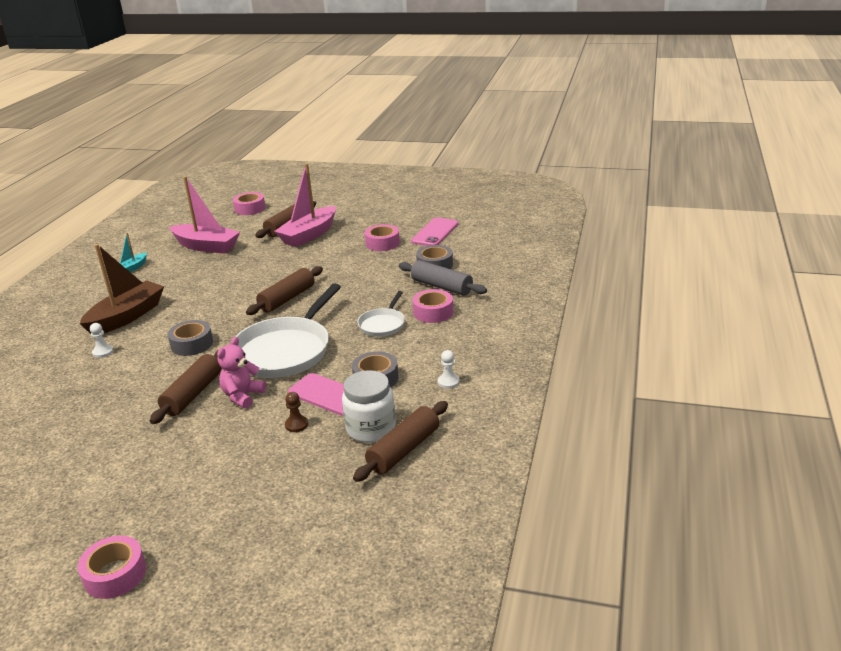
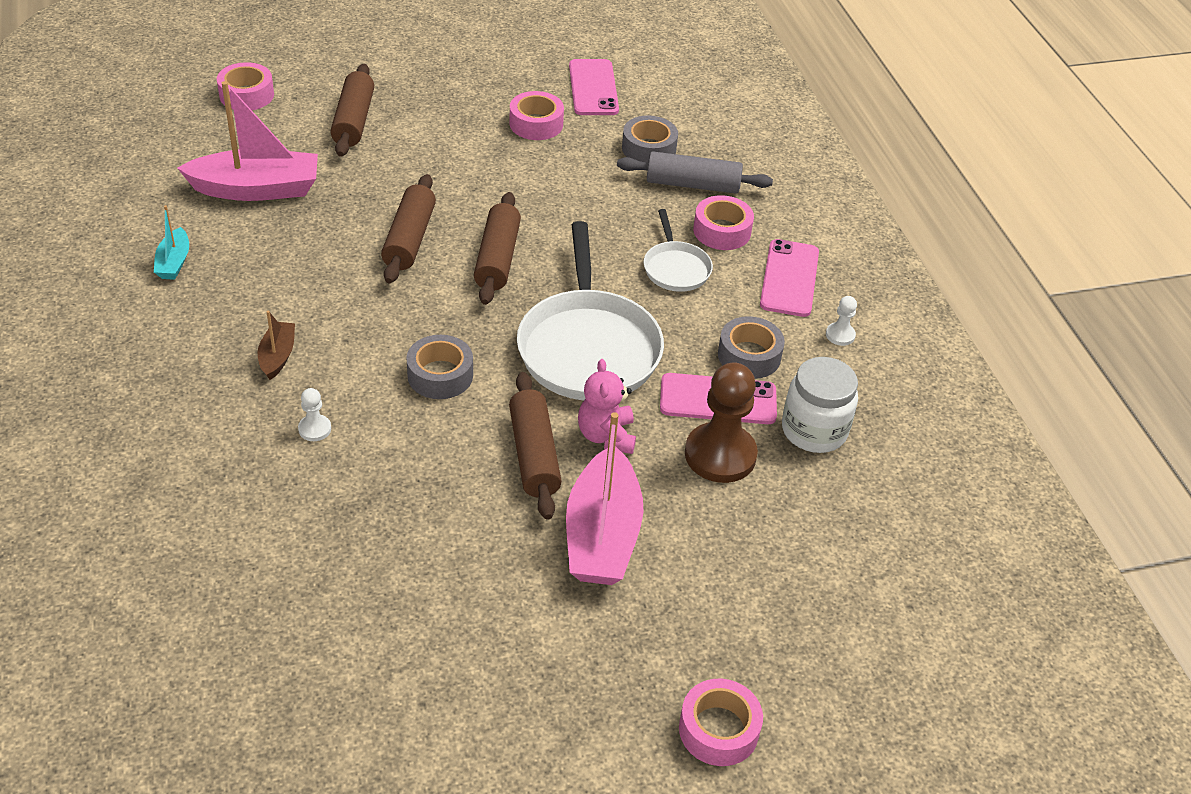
camera: 35 degrees left, 15 degrees up
brown boat [80,244,164,334] -> brown boat [258,310,295,380], size x0.49
pink boat [274,163,336,247] -> pink boat moved to [566,412,644,585]
brown pawn [285,392,308,432] -> brown pawn [685,362,758,483], size x2.23
brown rolling pin [353,401,448,482] -> brown rolling pin moved to [381,174,436,283]
none -> pink phone [760,239,819,317]

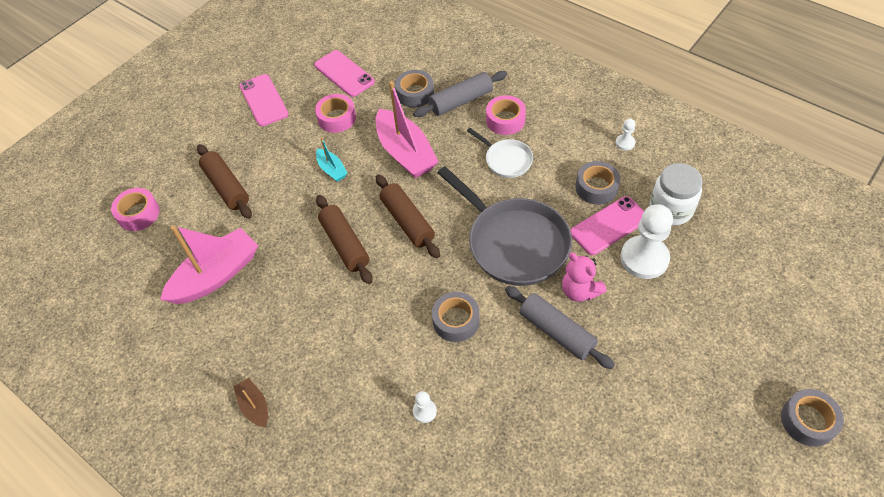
camera: 30 degrees left, 10 degrees up
turquoise boat [154,205,189,280] -> turquoise boat moved to [316,137,348,182]
brown boat [258,310,295,380] -> brown boat moved to [233,378,268,427]
brown rolling pin [509,372,562,520] -> grey rolling pin [505,286,615,369]
white pan [517,221,664,400] -> grey pan [437,166,572,286]
pink boat [566,412,644,585] -> pink boat moved to [376,81,439,178]
pink tape [679,679,763,766] -> grey tape [781,389,844,447]
brown pawn [685,362,758,483] -> white pawn [620,204,673,279]
pink phone [760,239,819,317] -> pink phone moved to [239,74,289,126]

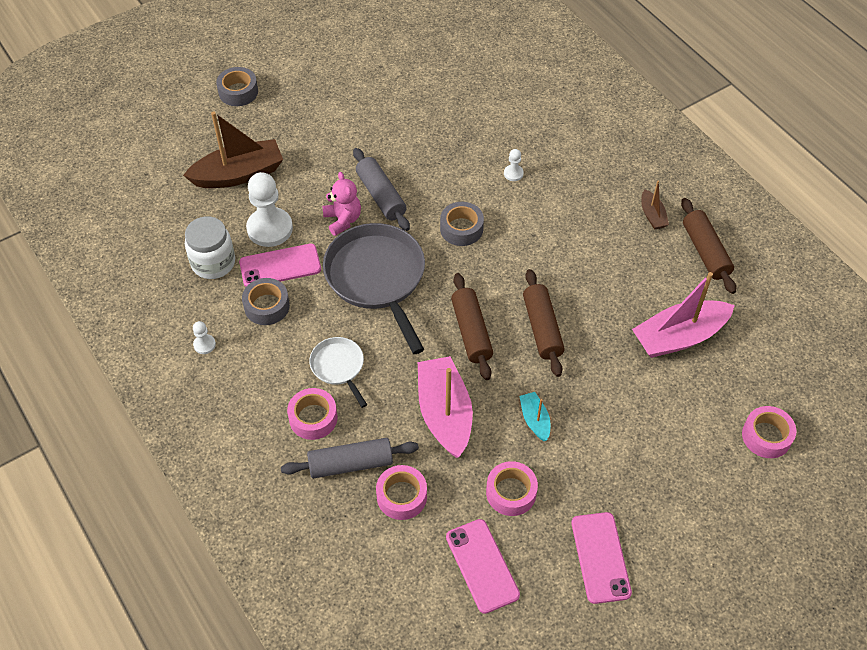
camera: 165 degrees left, 0 degrees up
brown rolling pin [197,144,252,219] -> brown rolling pin moved to [681,198,736,294]
grey tape [395,70,434,108] -> pink tape [376,465,427,520]
none -> brown boat [183,112,283,188]

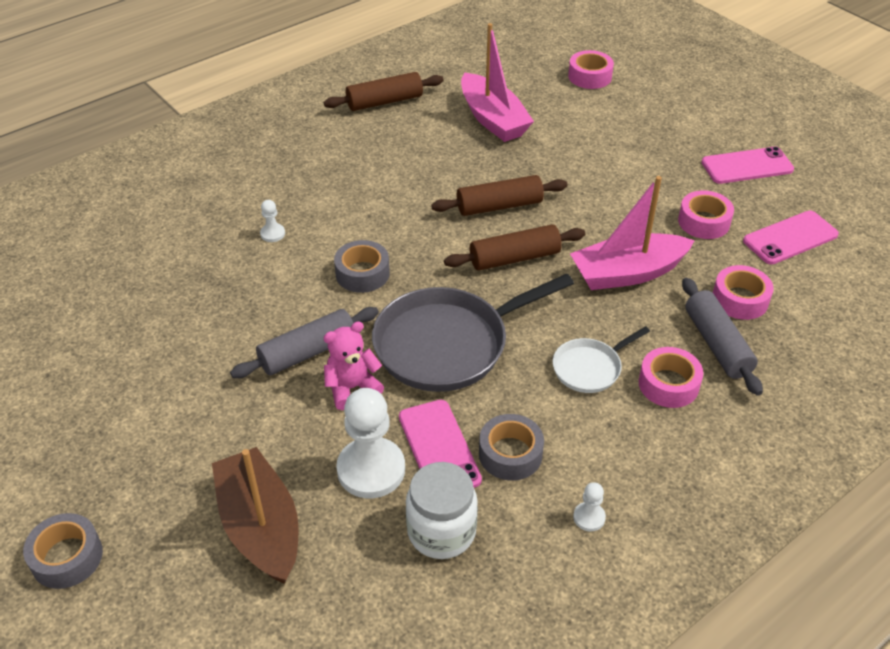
camera: 95 degrees left, 10 degrees down
turquoise boat [519,392,550,441] -> none
brown boat [641,181,669,230] -> none

